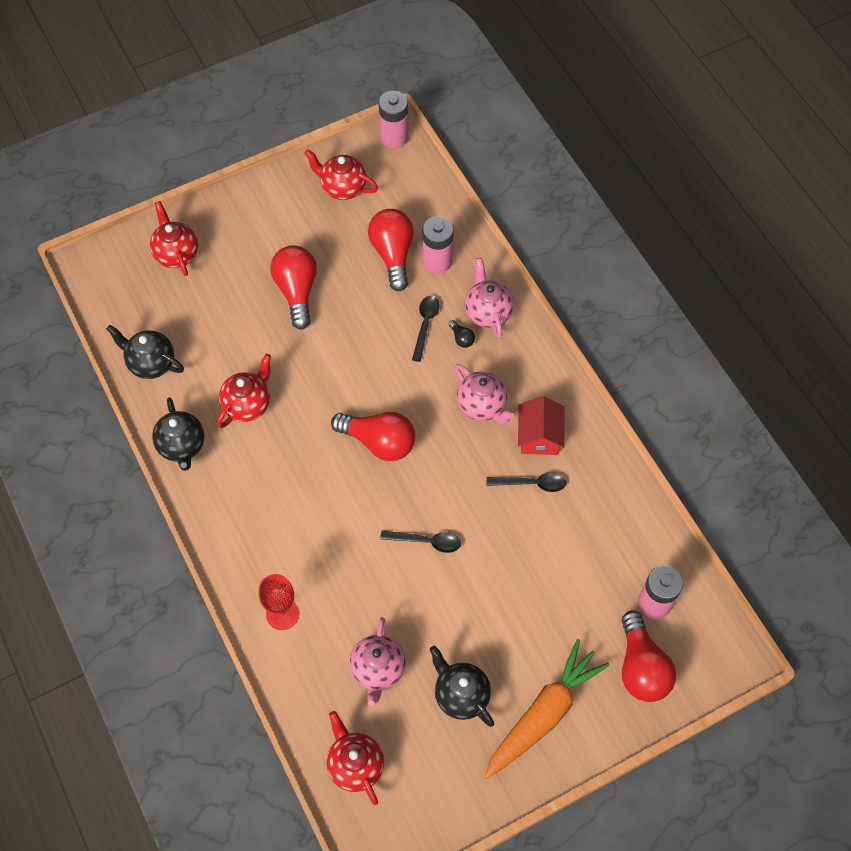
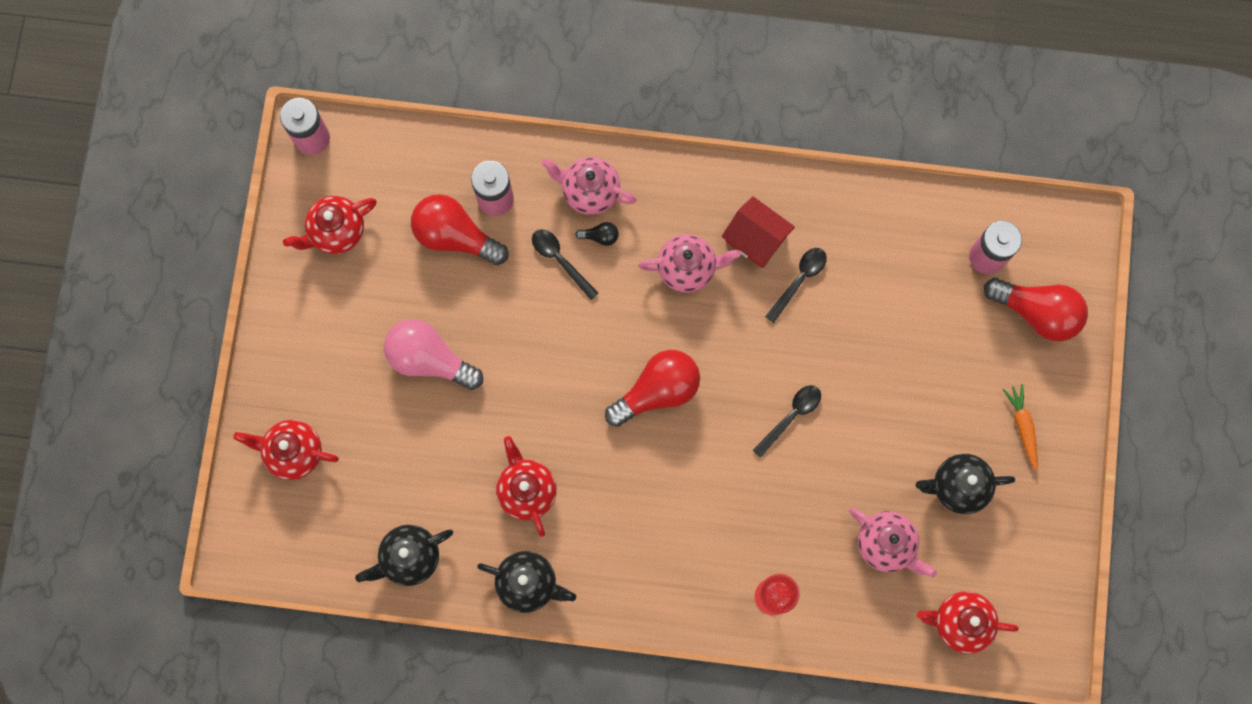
camera: 55 degrees left, 15 degrees up
red light bulb [270,245,317,330] -> pink light bulb [384,319,483,390]
orange carrot [484,639,610,779] -> orange carrot [1003,384,1038,471], size x0.49

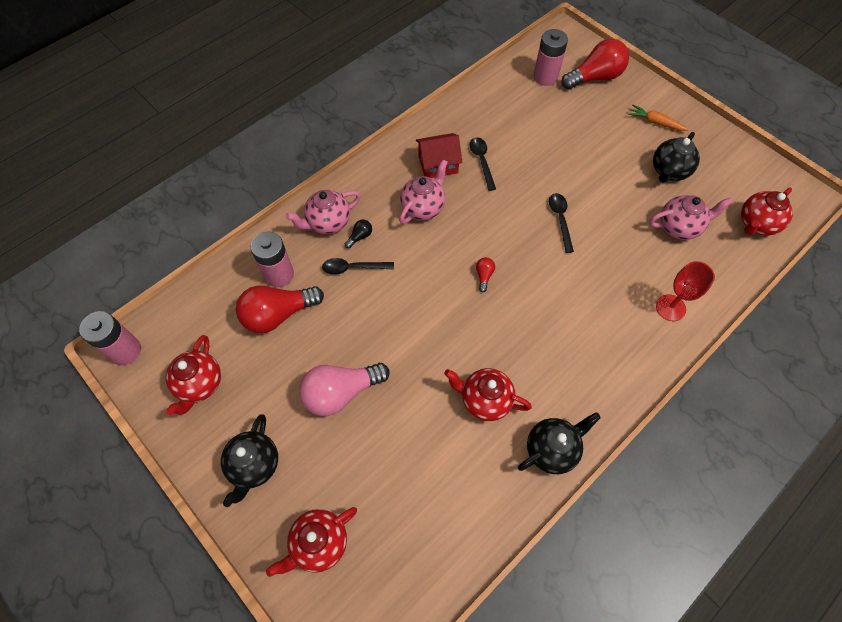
camera: 50 degrees left, 15 degrees down
black teapot [355,525,453,586] -> black teapot moved to [221,414,278,507]
red light bulb [605,350,700,427] -> red light bulb [476,257,495,292], size x0.42

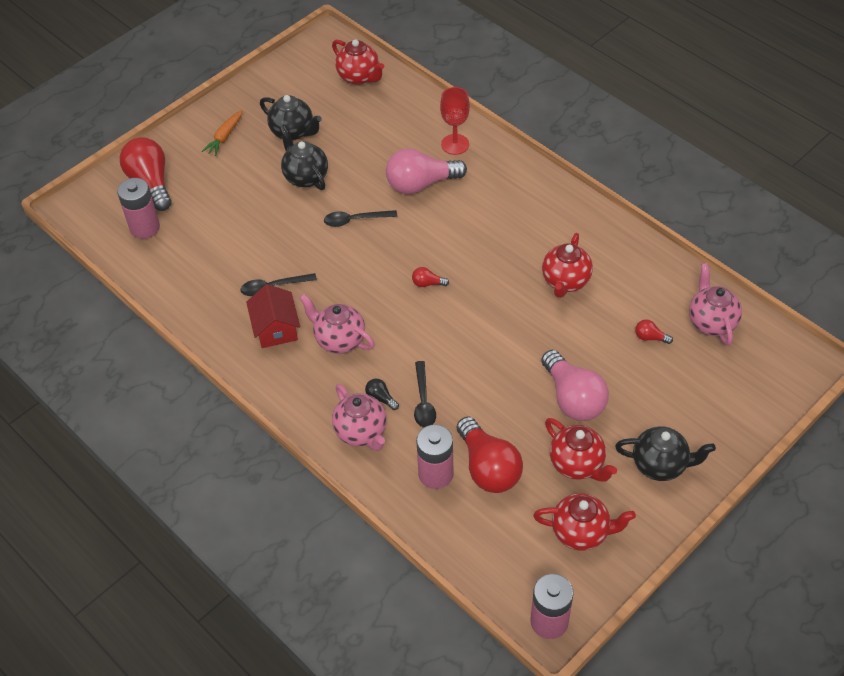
camera: 90 degrees left, 10 degrees down
red teapot [266,507,357,577] -> red teapot moved to [545,418,617,482]
black teapot [518,412,601,474] -> black teapot moved to [280,126,328,190]
pink teapot [649,195,733,240] -> pink teapot moved to [689,263,742,346]
none -> pink light bulb [386,148,467,194]
none -> red light bulb [635,319,673,344]

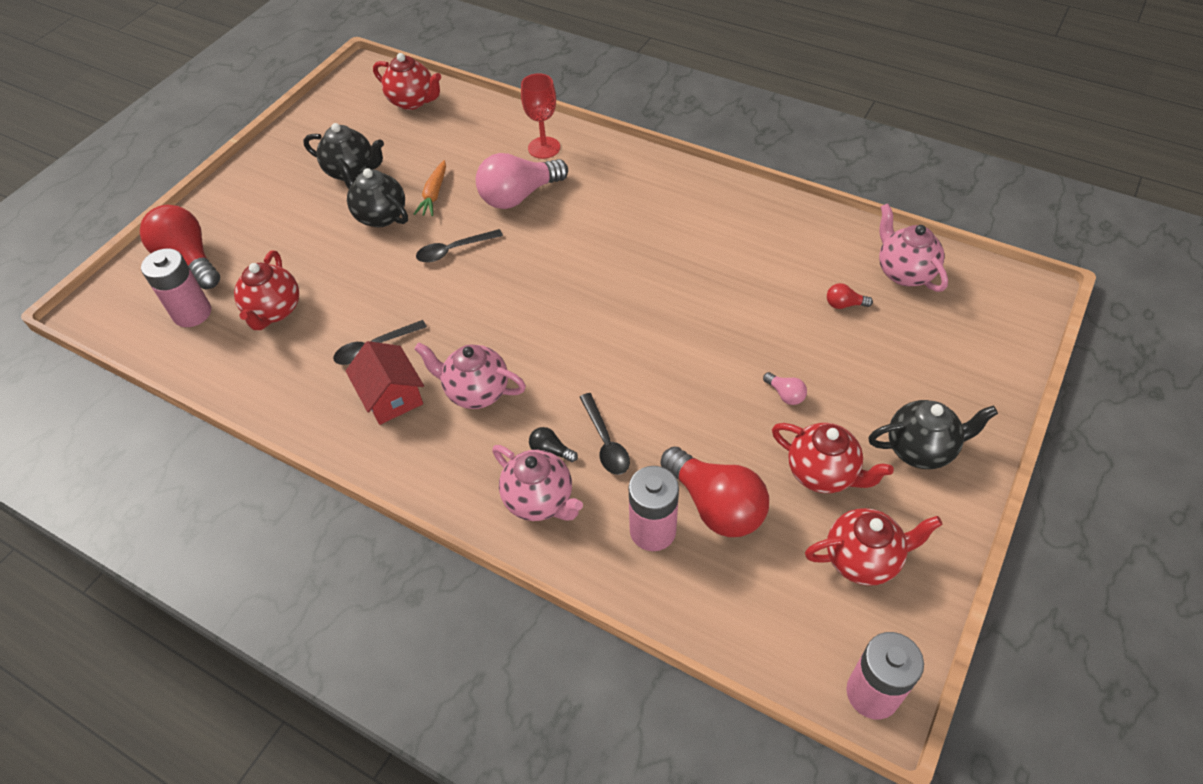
camera: 15 degrees left, 0 degrees up
orange carrot [202,110,242,156] -> orange carrot moved to [414,160,446,216]
red light bulb [412,267,449,287] -> none
pink light bulb [541,350,609,421] -> pink light bulb [763,372,807,405], size x0.42
red teapot [542,233,593,298] -> red teapot moved to [234,251,299,330]

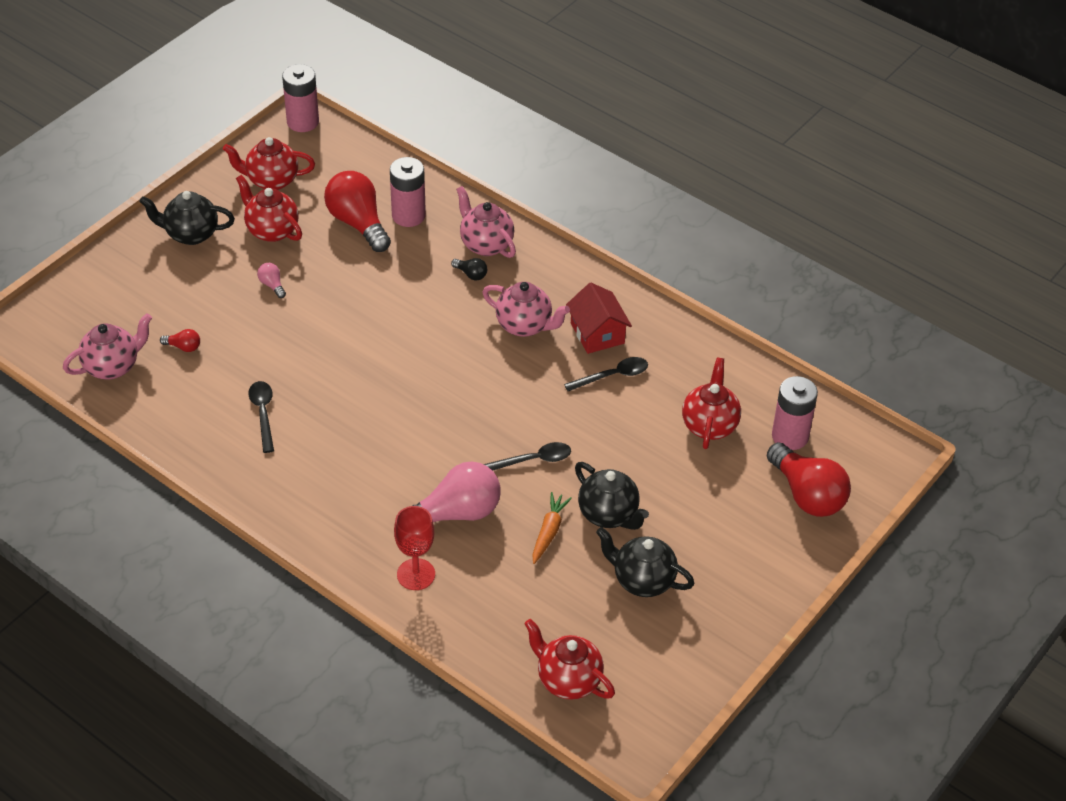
camera: 175 degrees left, 5 degrees down
black spoon [580,393,630,475] -> black spoon moved to [248,381,274,453]
pink teapot [879,204,948,292] -> pink teapot turned 105 degrees counterclockwise [63,313,152,379]

